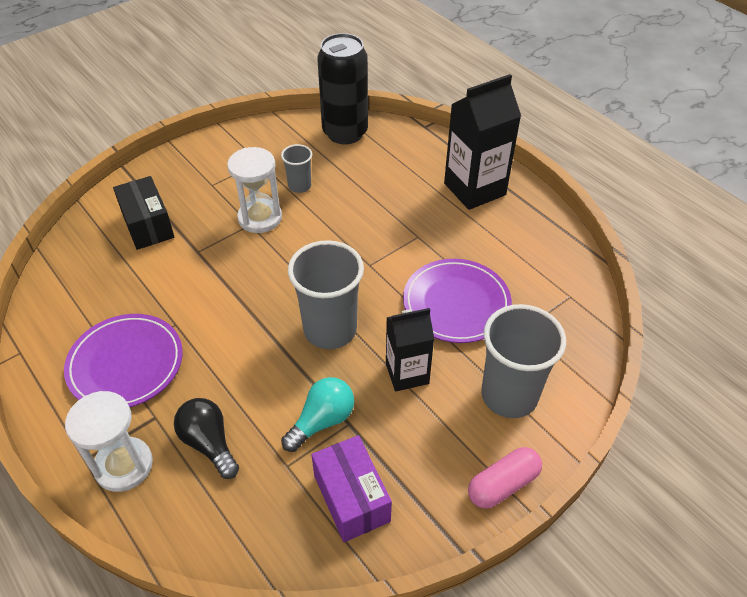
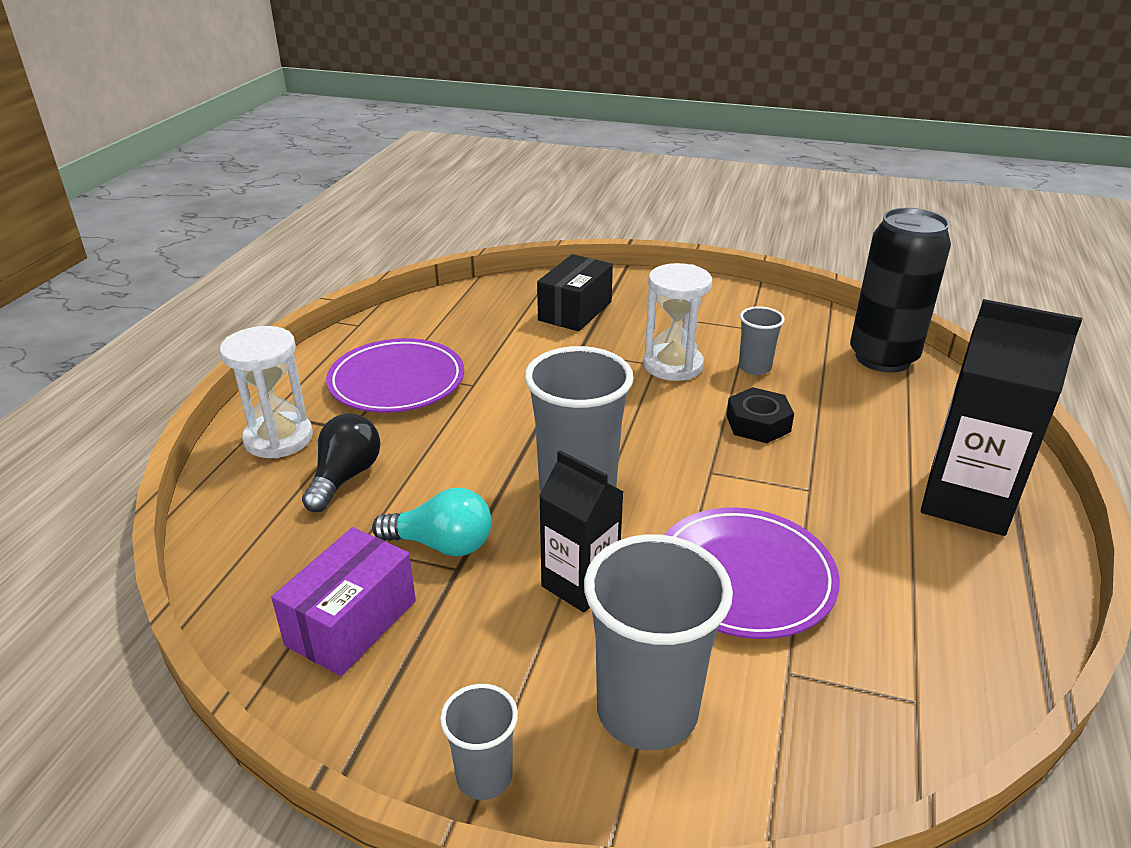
camera: 55 degrees right, 15 degrees down
pink capsule [468,447,542,509] -> grey cup [440,684,518,800]
none -> black nut [726,387,794,443]

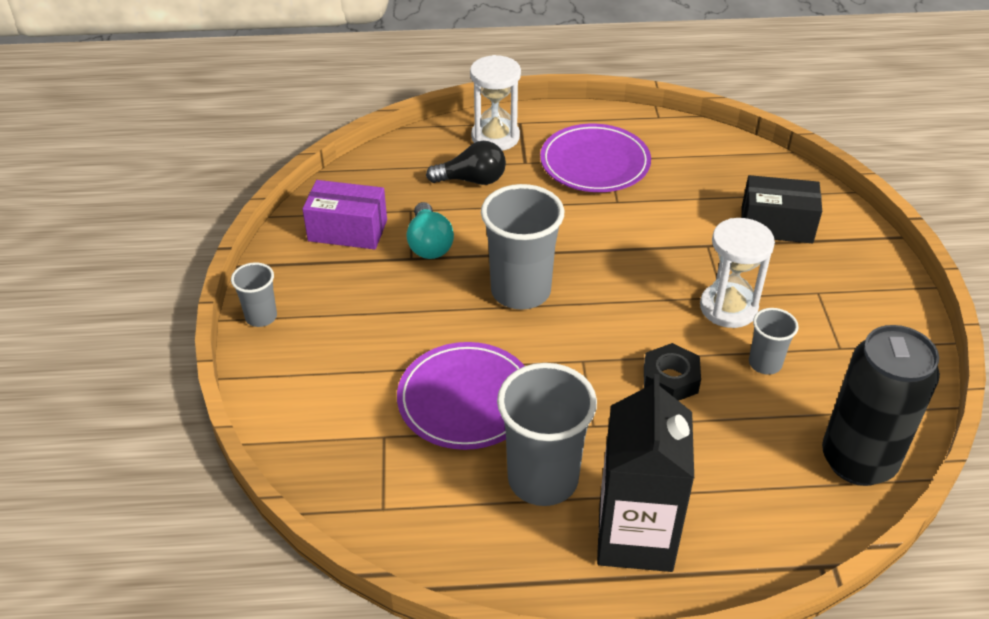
camera: 70 degrees right, 10 degrees up
black carton [539,450,624,612] -> none
grey cup [584,534,733,750] -> grey cup moved to [497,363,597,506]

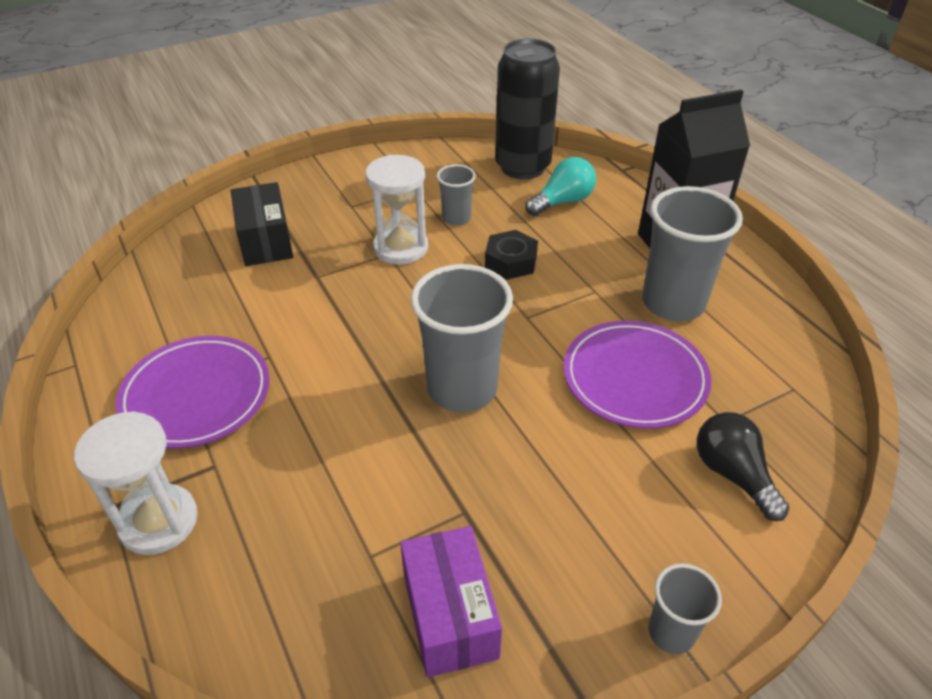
camera: 115 degrees left, 0 degrees up
turquoise light bulb [407,202,454,259] -> turquoise light bulb moved to [526,157,596,216]
black light bulb [426,141,506,185] -> black light bulb moved to [697,412,789,521]

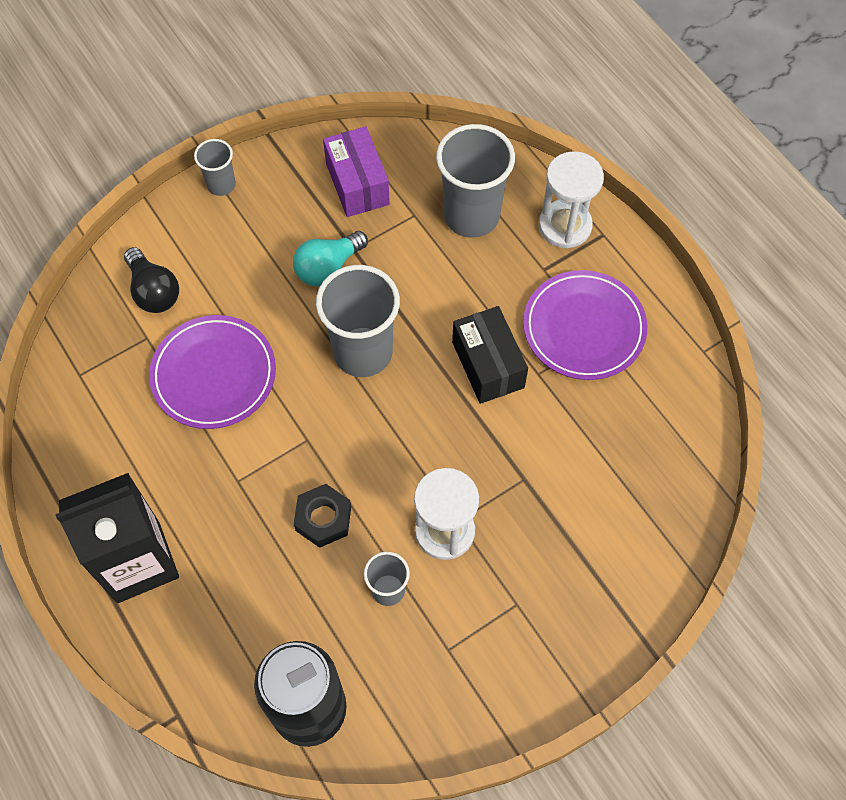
camera: 175 degrees right, 20 degrees up
black box [231,182,293,266] -> black box moved to [452,306,528,404]
turquoise light bulb [526,157,596,216] -> turquoise light bulb moved to [293,231,368,286]
grey cup [642,186,743,321] -> grey cup moved to [436,124,515,238]

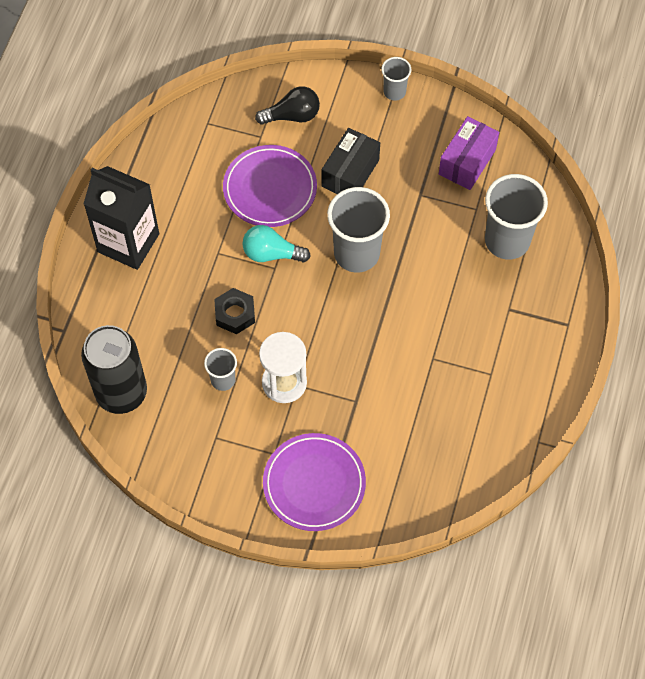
camera: 50 degrees right, 0 degrees up
black light bulb [124,247,179,313] -> black light bulb turned 120 degrees counterclockwise [255,87,320,125]
turquoise light bulb [293,231,368,286] -> turquoise light bulb moved to [242,225,311,262]
black box [452,306,528,404] -> black box moved to [322,128,380,194]
purple plate [523,270,647,380] -> purple plate moved to [263,433,366,531]
white hourglass [539,151,604,248] -> none

